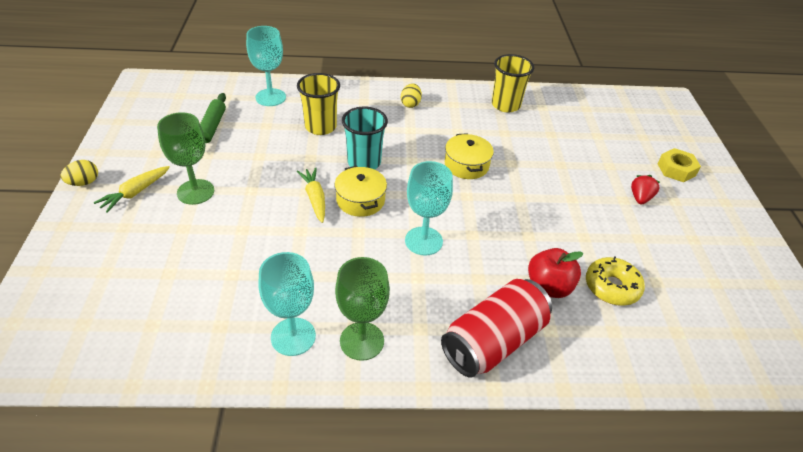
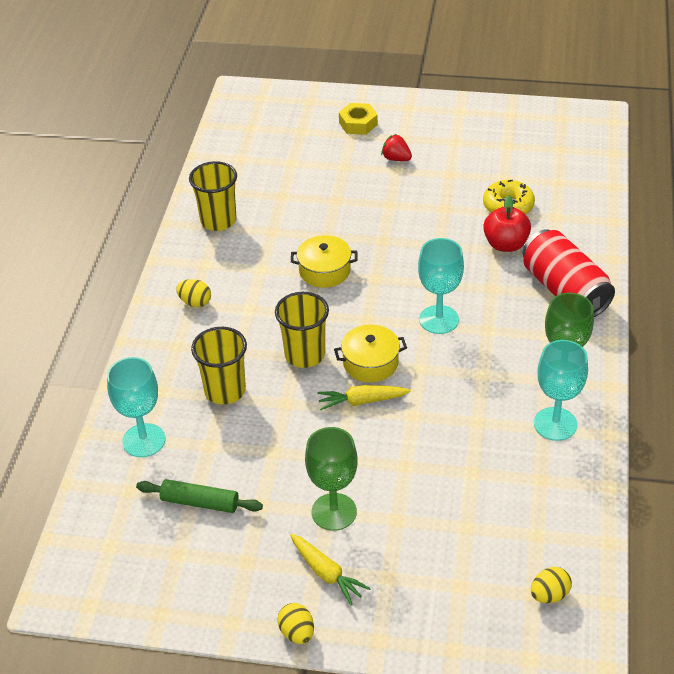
camera: 75 degrees left, 0 degrees up
turquoise cup [342,107,388,170] -> yellow cup [275,292,329,368]
none -> yellow egg [531,567,572,603]

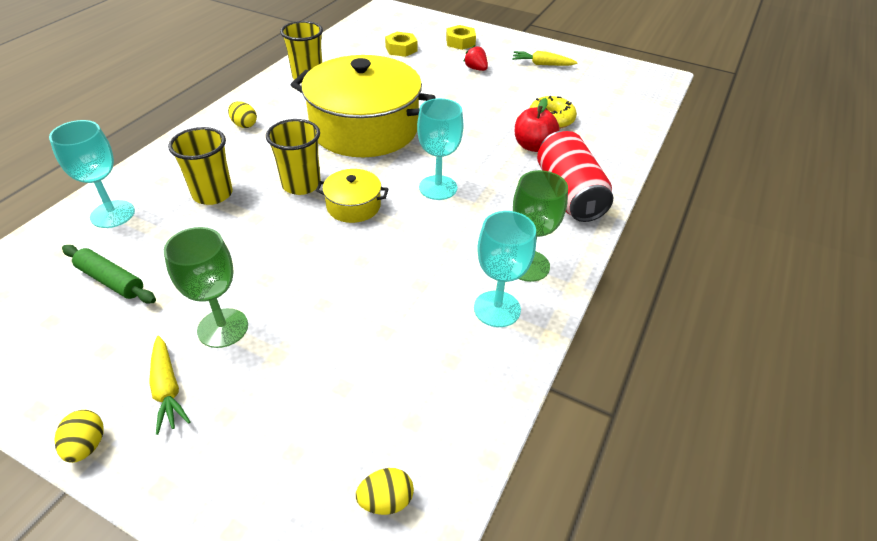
camera: 15 degrees right, 0 degrees up
yellow pot [291,235,357,288] -> yellow pot [291,55,436,157], size x2.31
yellow carrot [317,385,411,410] -> yellow carrot moved to [512,51,578,66]
none -> yellow nut [385,32,417,57]

